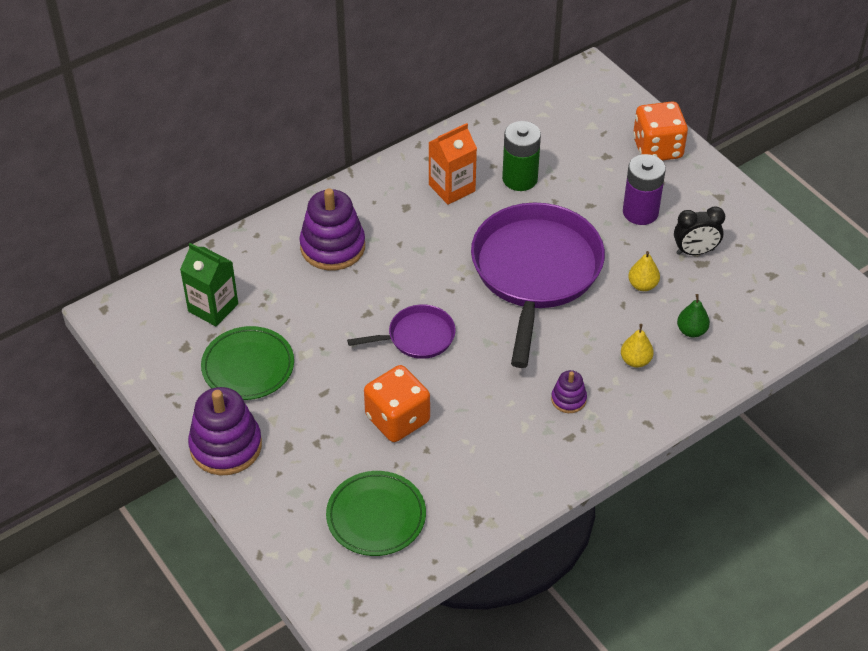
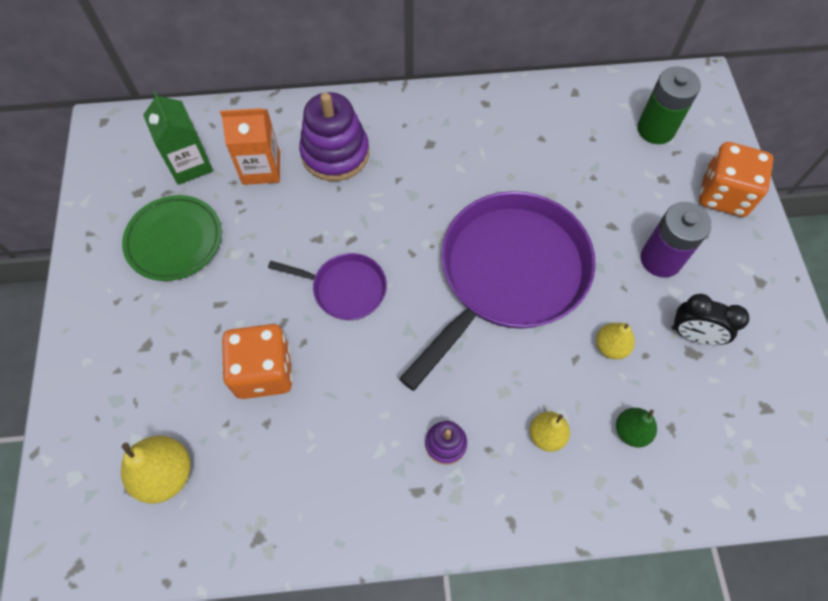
camera: 30 degrees right, 15 degrees up
purple stacking toy [188,387,262,476] -> none
green plate [326,471,426,556] -> yellow pear [121,436,191,504]
orange carton [429,123,477,205] -> orange carton moved to [220,108,280,185]
green battery [502,121,541,191] -> green battery moved to [637,66,701,144]

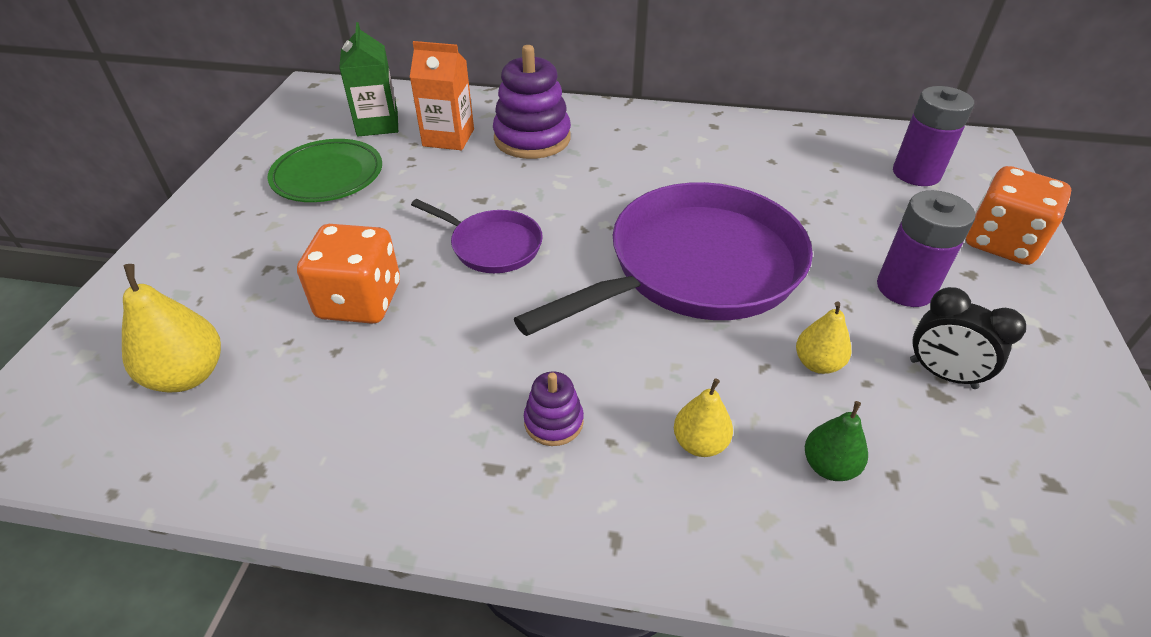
camera: 15 degrees right, 20 degrees down
green battery [637,66,701,144] -> purple battery [893,86,974,186]

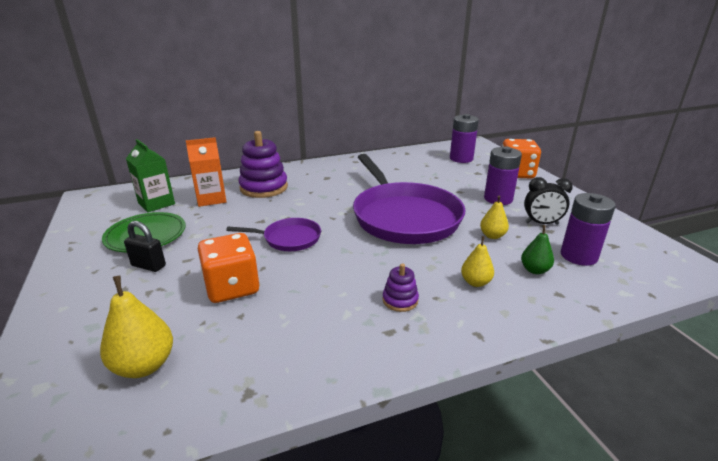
camera: 30 degrees left, 15 degrees down
purple pan [514,182,813,336] -> purple pan turned 135 degrees clockwise [353,154,465,244]
none -> black padlock [124,221,166,272]
none -> purple battery [561,193,616,266]

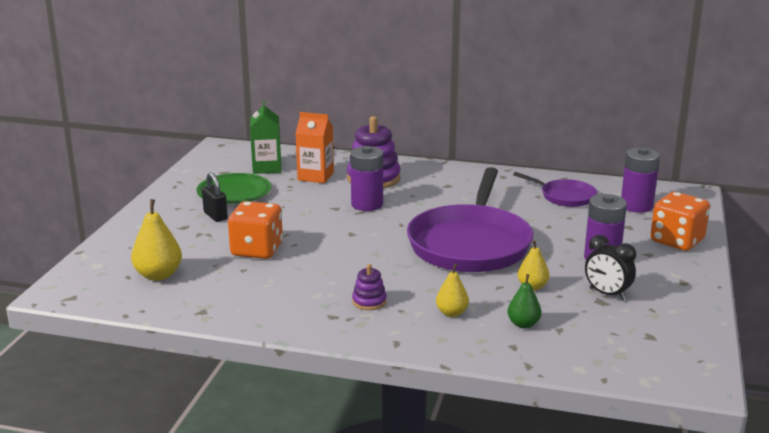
camera: 35 degrees right, 5 degrees down
purple pan [226,218,321,251] -> purple pan moved to [513,172,597,207]
purple battery [561,193,616,266] -> purple battery moved to [350,146,383,211]

